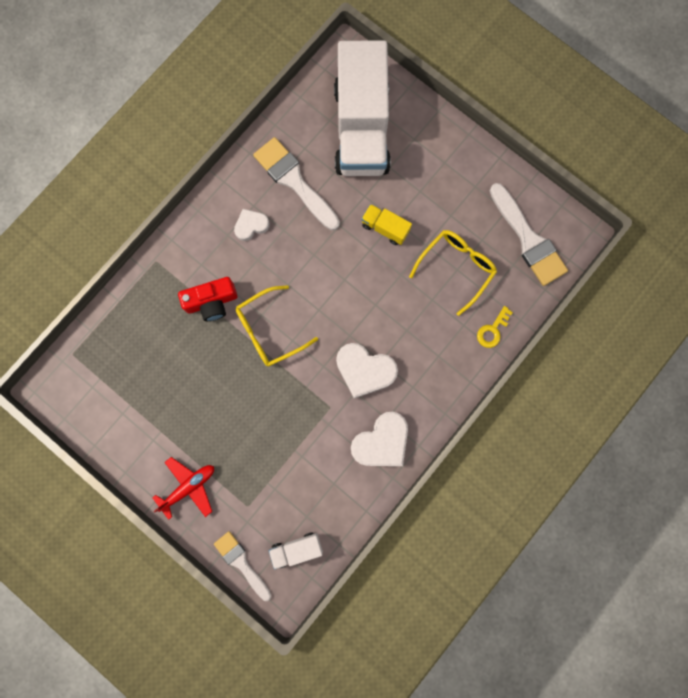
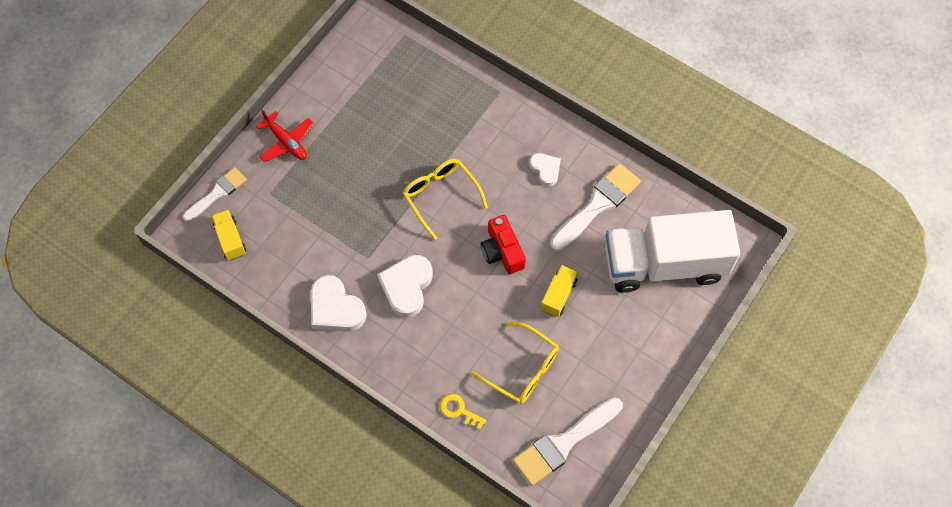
camera: 85 degrees right, 15 degrees down
red camera [178,277,237,321] -> red camera moved to [480,215,526,274]
white truck [269,532,323,570] -> yellow truck [211,209,246,260]

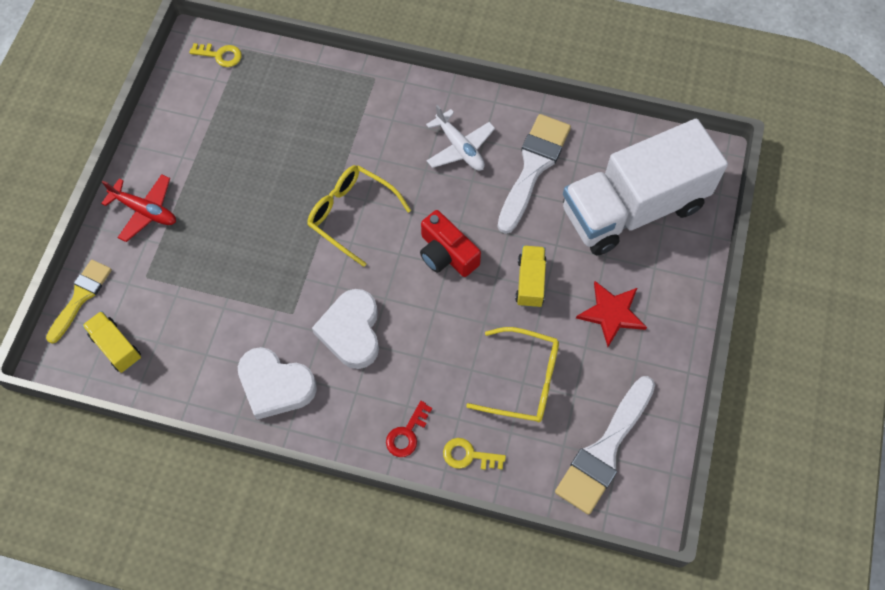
camera: 20 degrees left, 0 degrees up
white brush [183,167,247,222] -> yellow brush [46,260,112,343]
white heart [530,153,561,186] -> white plane [426,105,495,171]
none -> yellow key [189,43,242,67]
none -> red key [386,401,432,457]
none -> red star [576,281,647,347]

